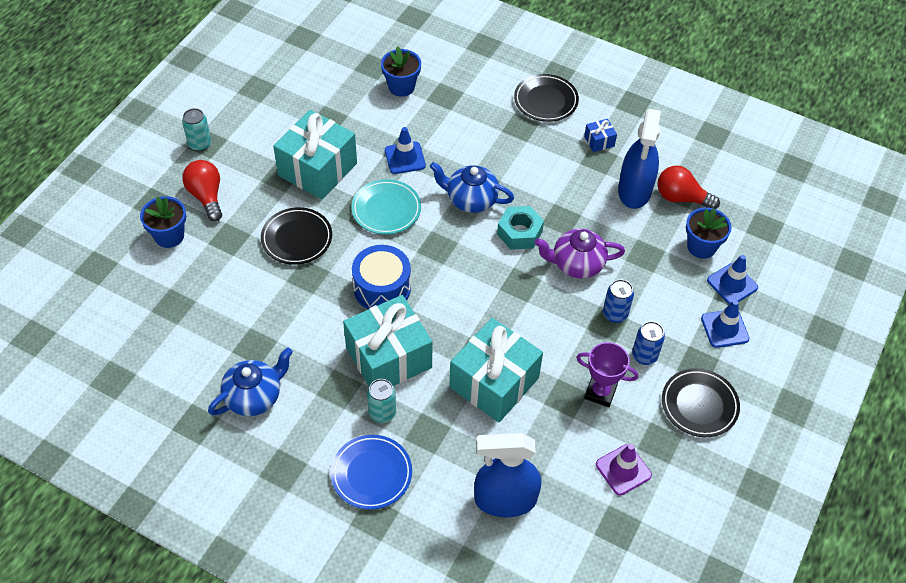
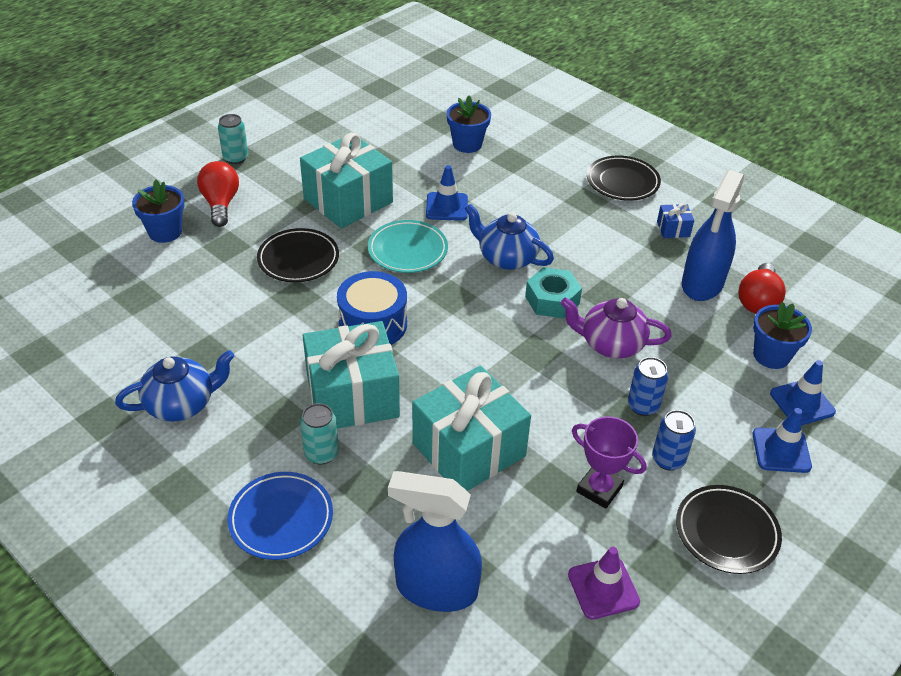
camera: 15 degrees right, 10 degrees down
red light bulb [658,165,720,209] -> red light bulb turned 105 degrees counterclockwise [738,263,786,314]

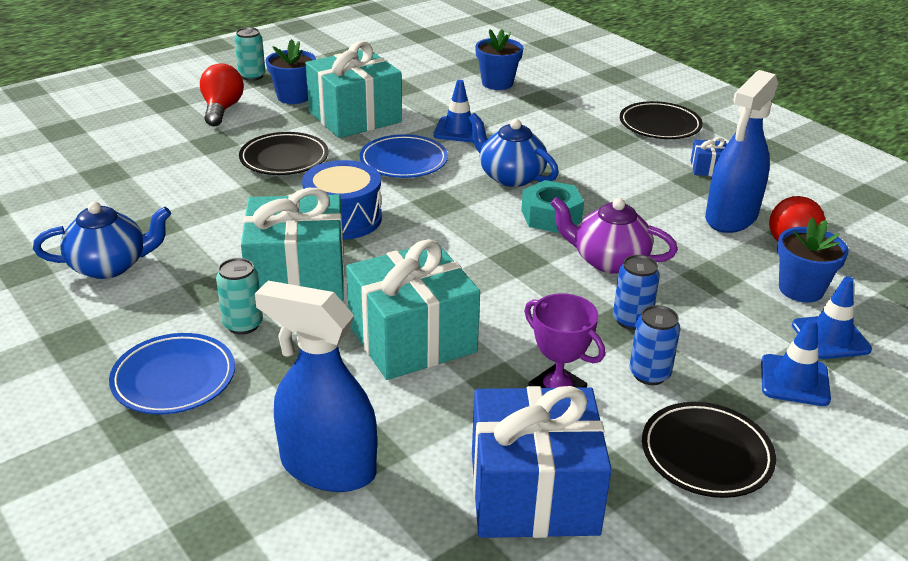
camera: 10 degrees right, 10 degrees down
blue flower pot [132,180,184,243] -> blue flower pot moved to [266,39,316,104]
turquoise plate [368,220,448,273] -> blue plate [360,134,448,178]
purple traffic cone [568,547,640,620] -> blue gift [472,386,612,538]

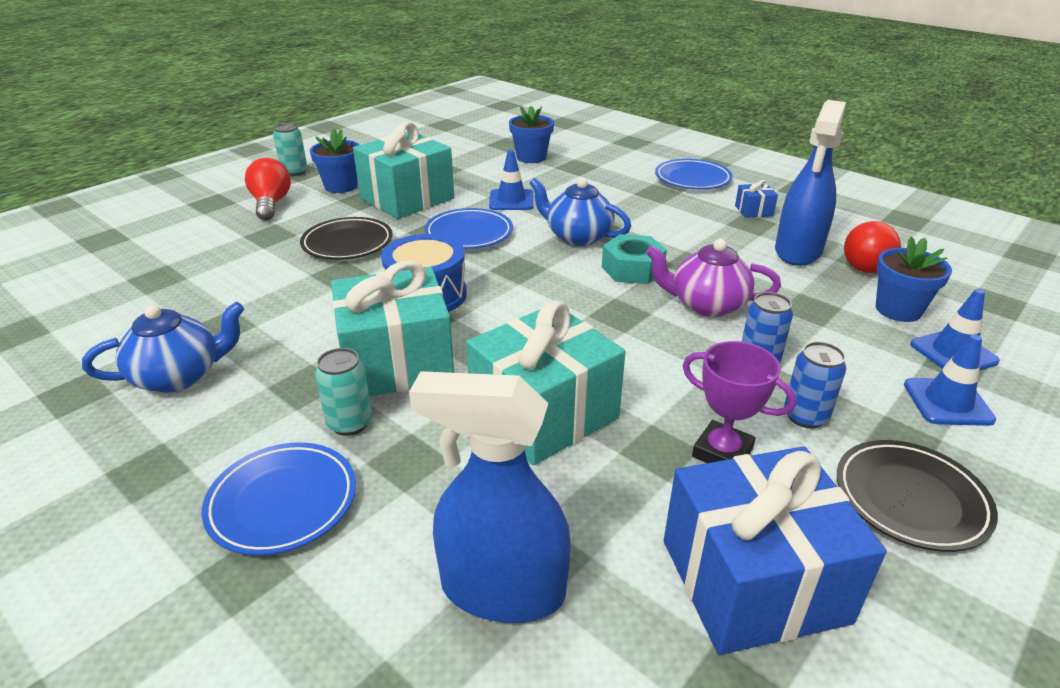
camera: 10 degrees left, 0 degrees up
black plate [620,101,703,139] -> blue plate [655,159,733,189]

